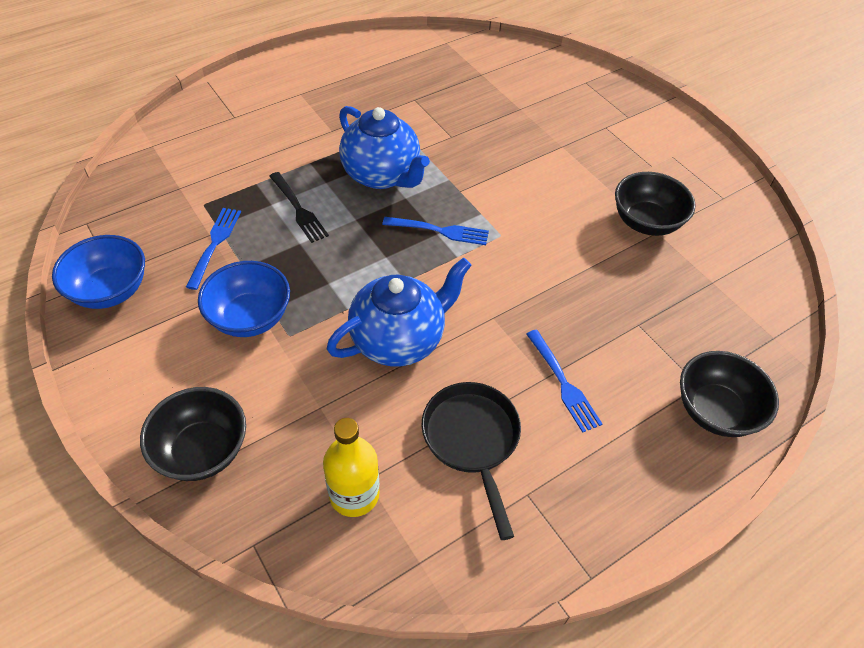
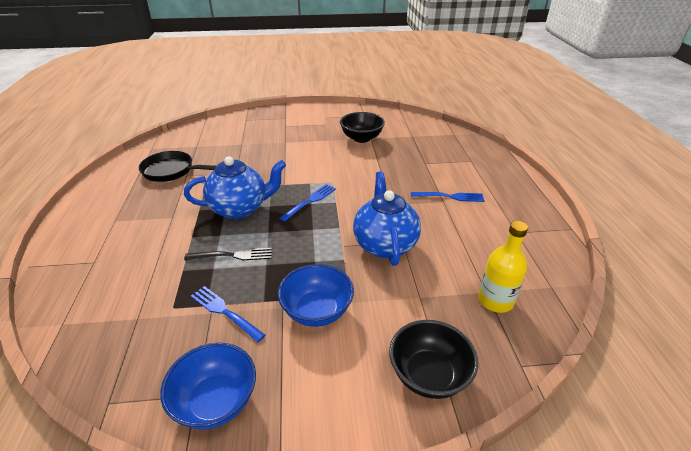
camera: 60 degrees left, 15 degrees down
black pan [421,382,521,540] -> black pan moved to [139,151,216,182]
black bowl [680,351,779,437] -> none

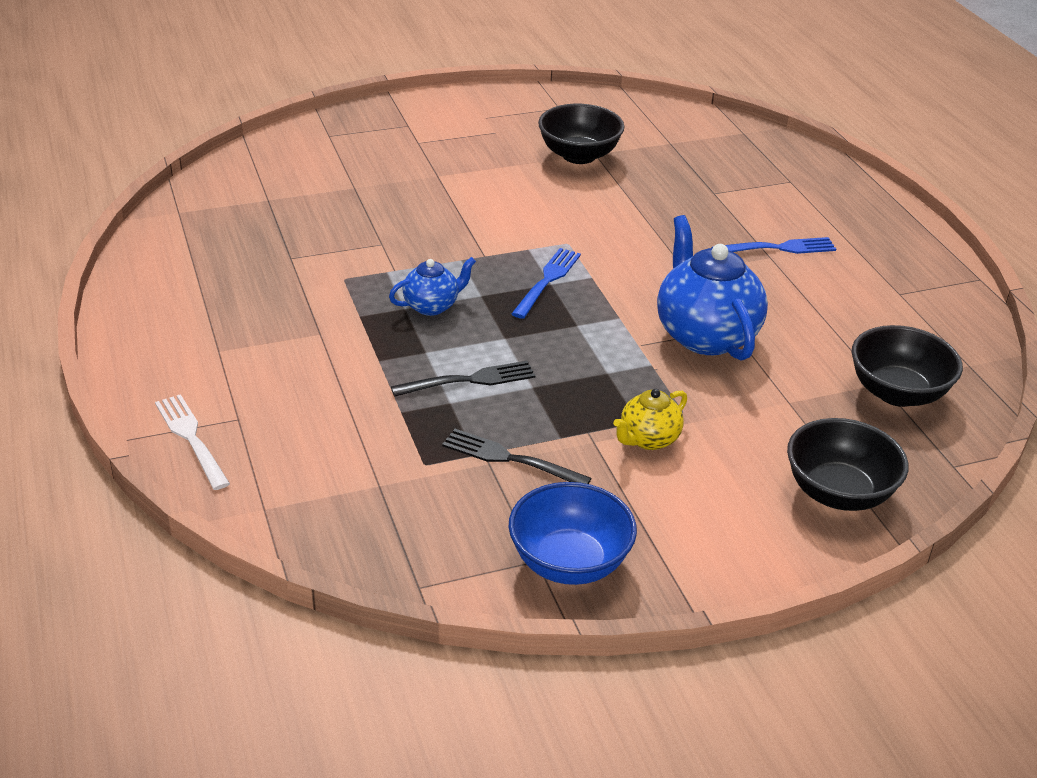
camera: 15 degrees left, 0 degrees up
black pan [139,151,216,182] -> none
blue teapot [184,156,286,219] -> blue teapot [389,257,476,316], size x0.52
blue fork [191,286,266,342] -> black fork [442,429,592,484]
blue bowl [278,264,354,327] -> yellow teapot [613,389,687,450]
yellow bottle [478,221,528,313] -> black bowl [852,325,963,407]
none -> white fork [155,394,230,490]

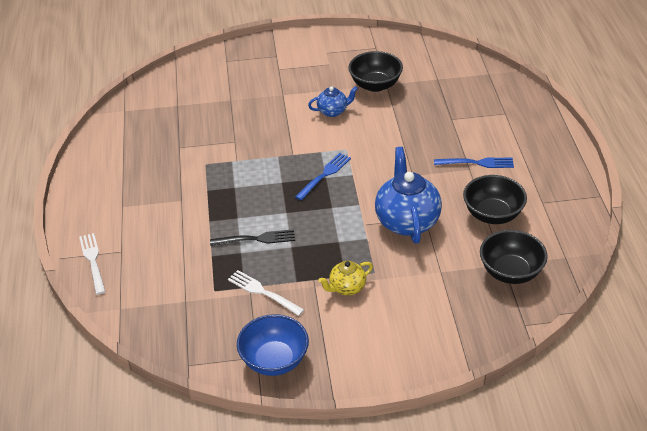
camera: 15 degrees right, 5 degrees up
blue teapot [389,257,476,316] -> blue teapot moved to [308,86,358,117]
black fork [442,429,592,484] -> white fork [228,270,304,316]
black bowl [787,418,909,511] -> black bowl moved to [463,175,527,224]

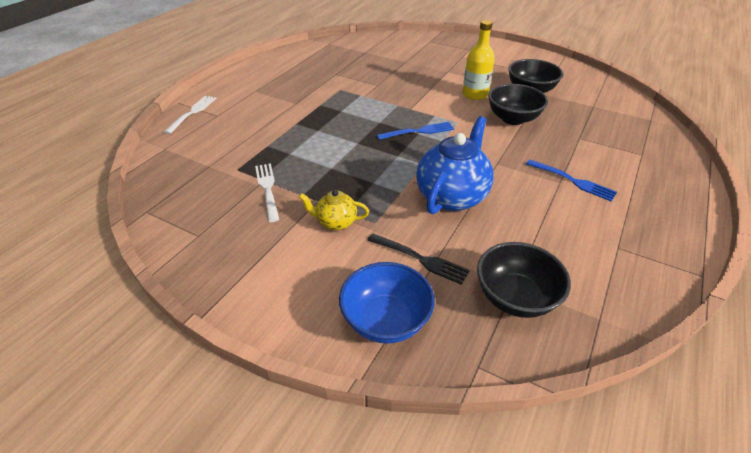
camera: 35 degrees right, 0 degrees up
black fork [210,229,295,246] -> black fork moved to [368,233,470,285]
blue bowl [237,314,309,376] -> blue bowl moved to [339,262,434,344]
blue teapot [308,86,358,117] -> yellow bottle [462,20,495,100]
black bowl [463,175,527,224] -> black bowl moved to [488,84,548,125]

